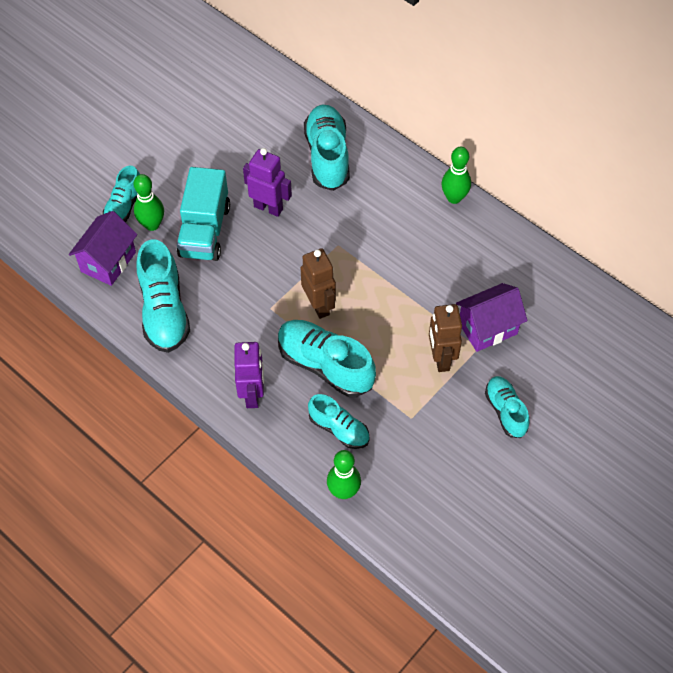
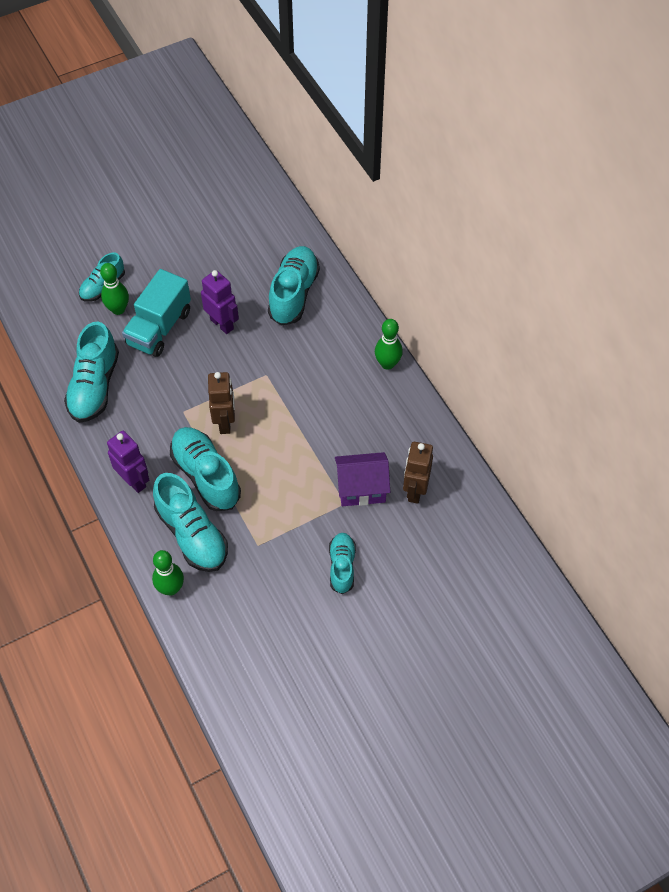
camera: 20 degrees right, 0 degrees up
purple house [69,211,137,286] -> none
purple robot [234,342,264,408] -> purple robot turned 60 degrees counterclockwise [107,431,149,493]
turquoise shoe [308,394,369,449] -> turquoise shoe [153,473,228,572], size x1.66
brown robot [429,304,462,372] -> brown robot moved to [403,442,433,504]

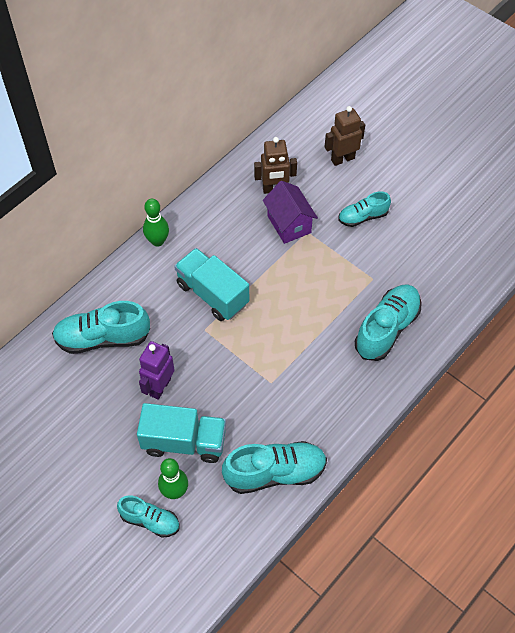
camera: 110 degrees left, 0 degrees up
purple robot [107,431,149,493] -> none
green bowling pin [152,550,184,596] -> none
turquoise shoe [170,427,241,511] -> none
brown robot [208,372,235,434] -> brown robot moved to [325,106,365,166]
none -> turquoise truck [174,248,249,321]

